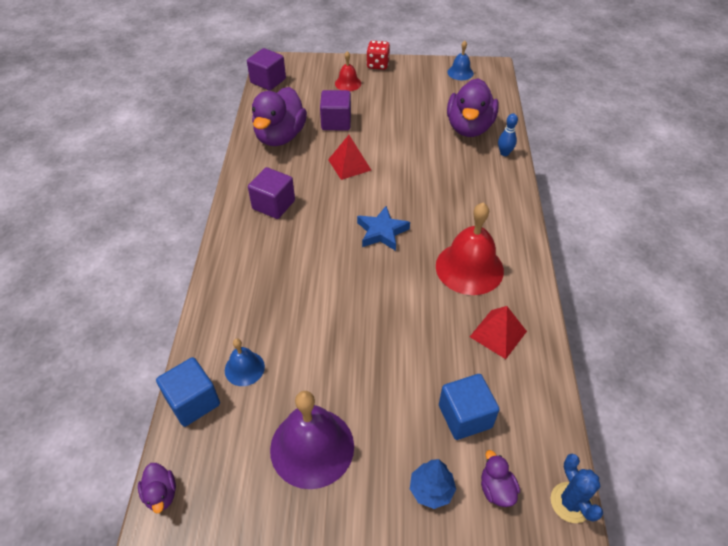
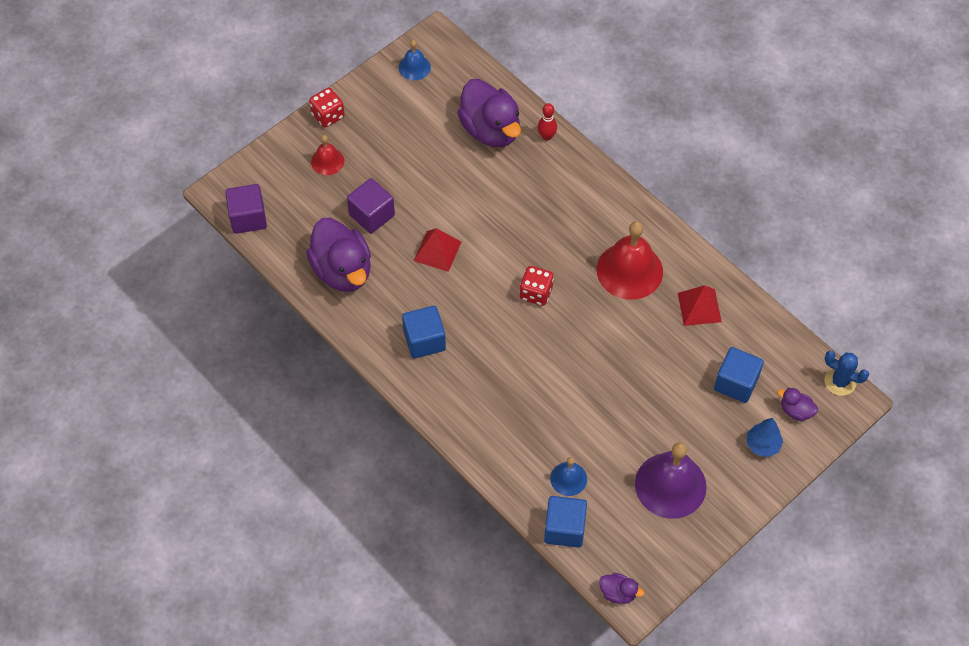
camera: 45 degrees left, 10 degrees up
purple cube [248,167,295,219] -> blue cube [402,306,446,359]
blue star [357,206,410,251] -> red dice [519,266,554,306]
blue bowling pin [498,113,518,156] -> red bowling pin [538,103,557,141]

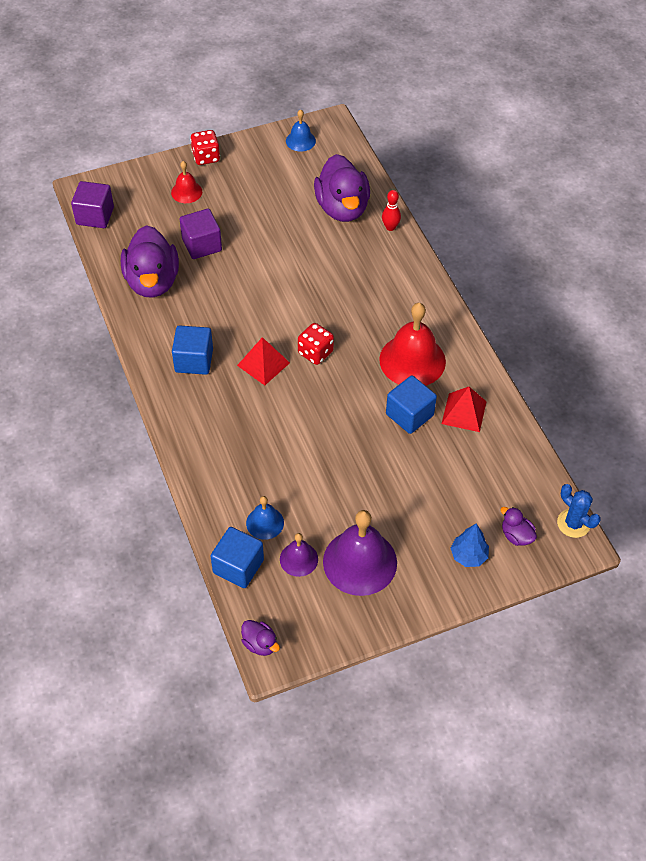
camera: 20 degrees right, 5 degrees down
red pyramid [414,228,461,272] -> red pyramid moved to [237,337,290,385]
blue cube [714,347,764,403] -> blue cube moved to [386,376,437,434]
none -> purple bell [280,533,318,577]

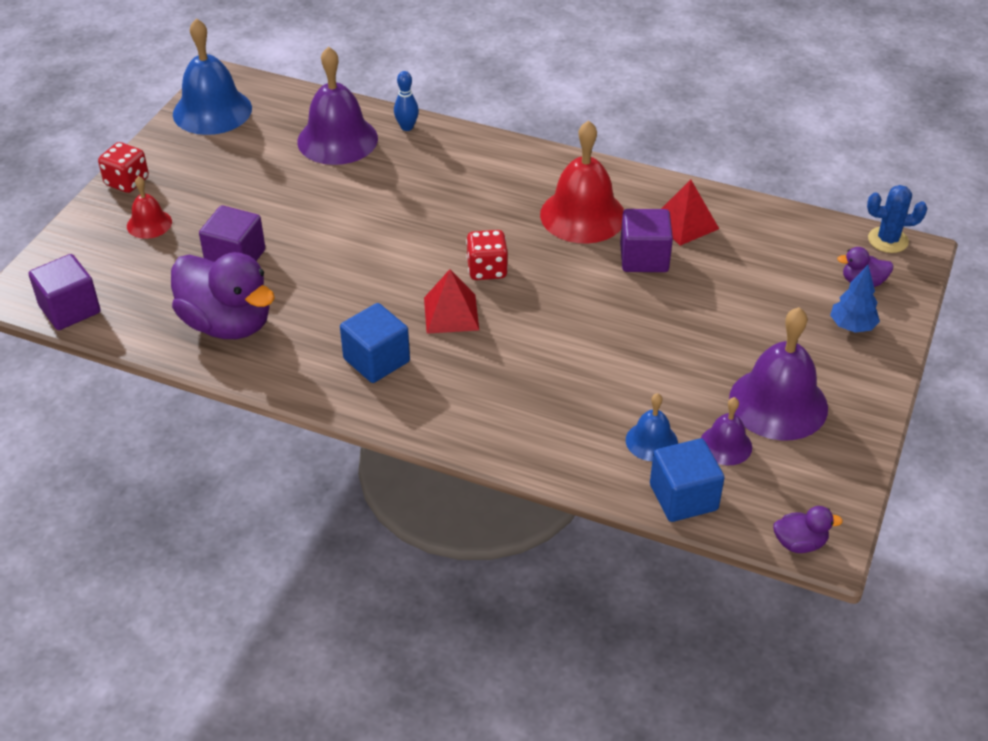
camera: 45 degrees left, 10 degrees down
blue bell [286,109,316,152] -> blue bell [173,18,252,135], size x1.92
purple duck [314,154,370,222] -> purple bell [297,46,378,165]
red bowling pin [382,190,401,231] -> blue bowling pin [394,71,419,131]
blue cube [386,376,437,434] -> purple cube [620,209,673,272]

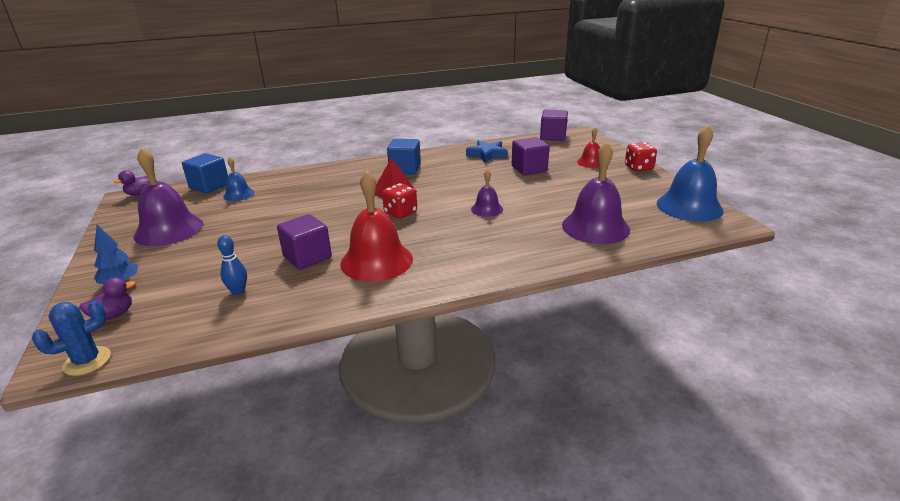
camera: 140 degrees right, 15 degrees down
purple duck [171,252,275,339] -> blue star [466,140,508,163]
blue bowling pin [394,71,419,131] -> blue bowling pin moved to [217,235,247,295]
red pyramid [661,179,719,246] -> none
purple bell [701,397,752,465] -> purple bell moved to [471,169,503,217]

